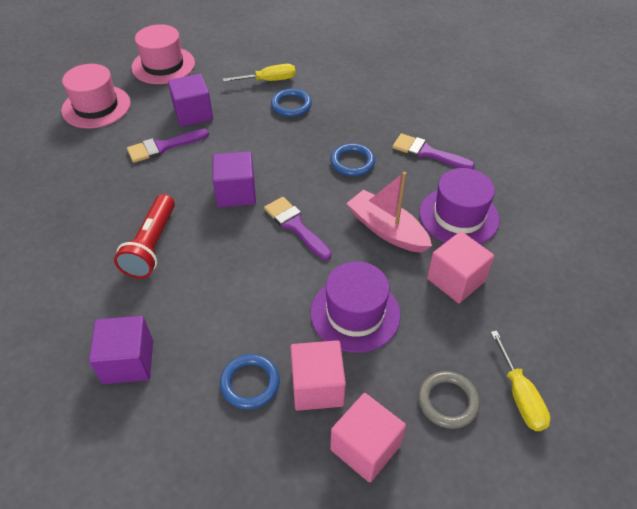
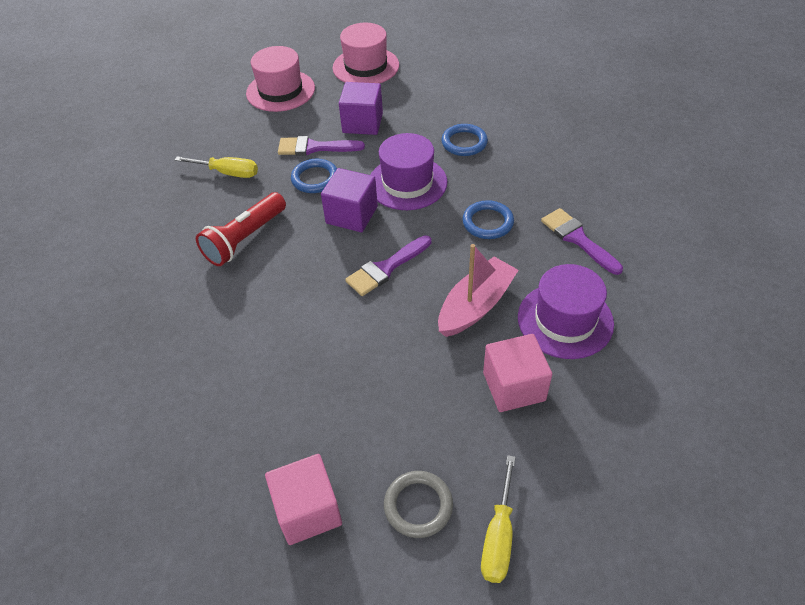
camera: 30 degrees right, 0 degrees up
purple cube [89,316,153,384] -> none
blue ring [220,354,280,409] -> blue ring moved to [291,159,337,193]
yellow screwdriver [223,64,296,82] -> yellow screwdriver moved to [175,156,258,178]
purple brush [264,197,332,260] -> purple brush turned 120 degrees counterclockwise [345,235,431,296]
pink cube [290,340,346,411] -> none
purple hat [310,262,401,353] -> purple hat moved to [371,133,447,210]
pink boat [346,172,432,253] -> pink boat turned 60 degrees clockwise [438,244,519,337]

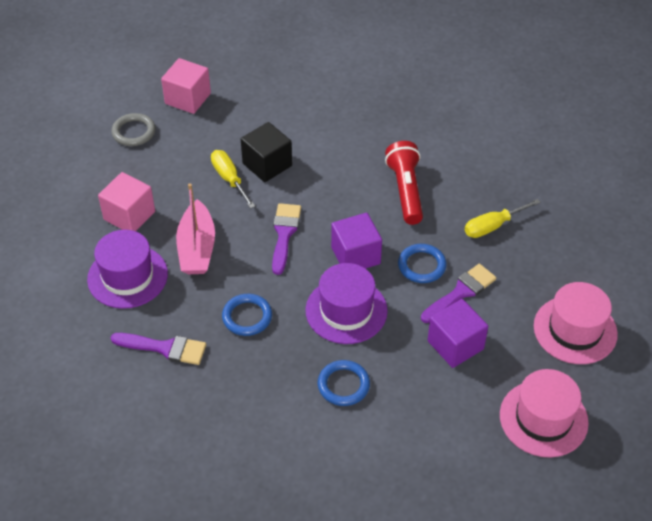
camera: 135 degrees right, 0 degrees up
yellow screwdriver [481,455,515,583] -> yellow screwdriver moved to [211,150,255,209]
none -> black cube [241,122,292,182]

